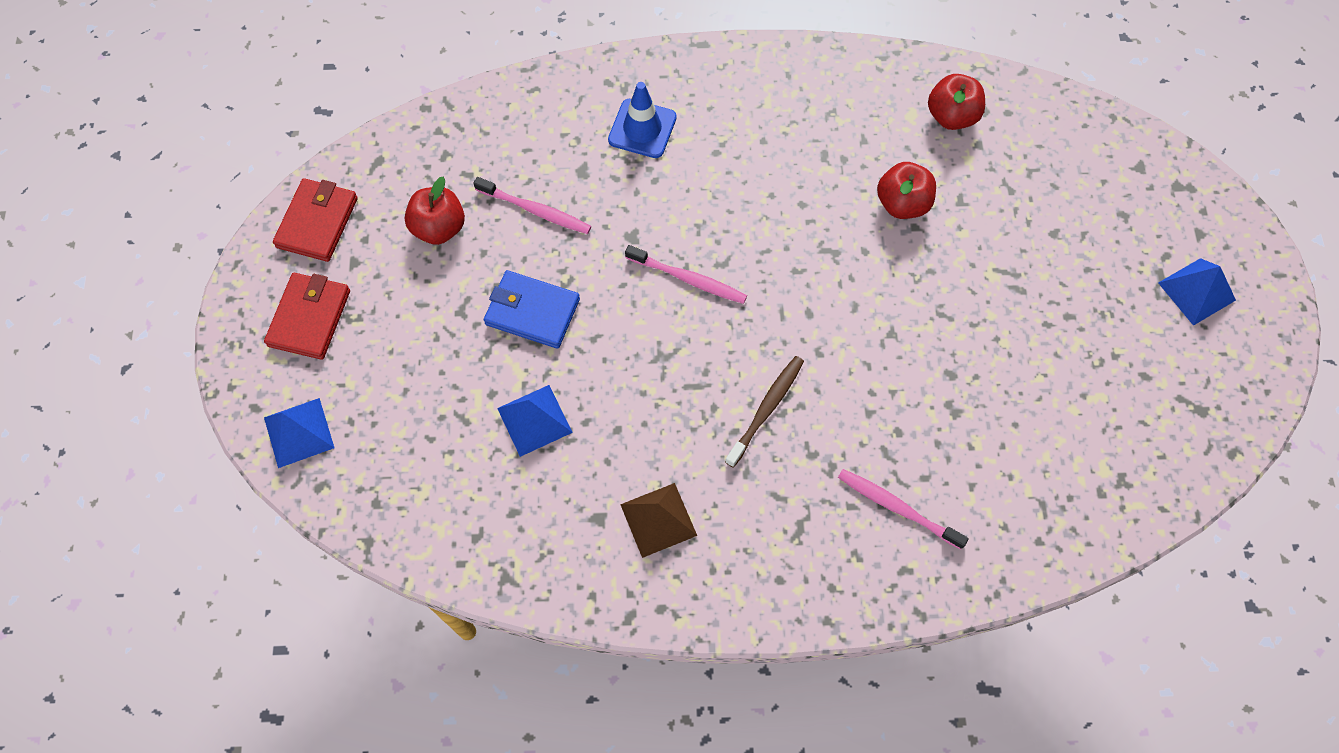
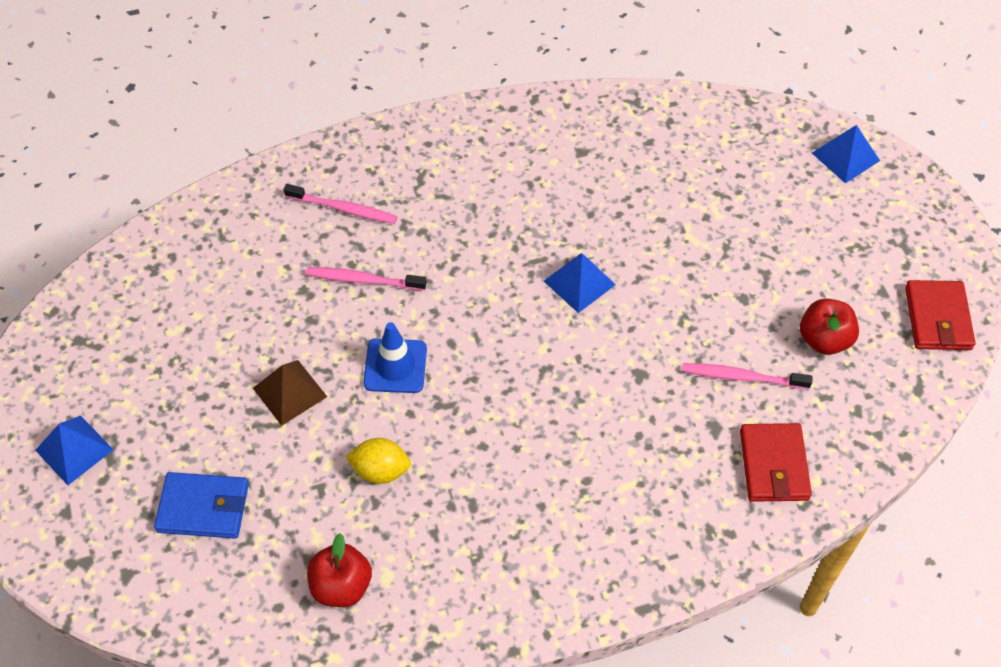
camera: 165 degrees right, 10 degrees down
red wallet [264,273,350,360] -> red wallet moved to [740,423,812,502]
blue wallet [484,270,580,349] -> blue wallet moved to [154,472,249,539]
blue pyramid [497,385,573,457] -> blue pyramid moved to [544,253,616,313]
blue traffic cone [608,82,677,158] -> blue traffic cone moved to [363,322,427,393]
brown pyramid [620,483,697,558] -> brown pyramid moved to [253,360,327,426]
pink toothbrush [625,245,747,304] -> pink toothbrush moved to [306,267,427,291]
brown toothbrush [725,356,804,468] -> none
red apple [877,162,936,219] -> yellow lemon [346,438,411,484]

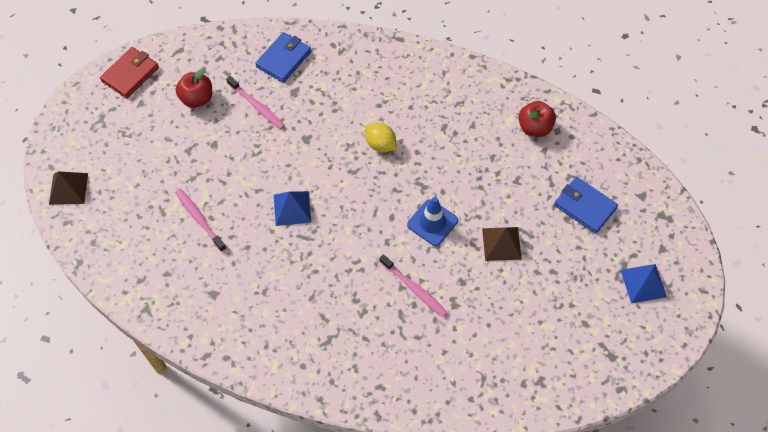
camera: 145 degrees left, 5 degrees up
pink toothbrush [284,184,397,224] -> pink toothbrush moved to [175,189,226,252]
yellow lemon [346,438,411,484] -> yellow lemon moved to [365,123,396,152]
red wallet [740,423,812,502] -> blue wallet [255,32,311,83]
blue pyramid [812,125,880,183] -> brown pyramid [49,171,88,205]

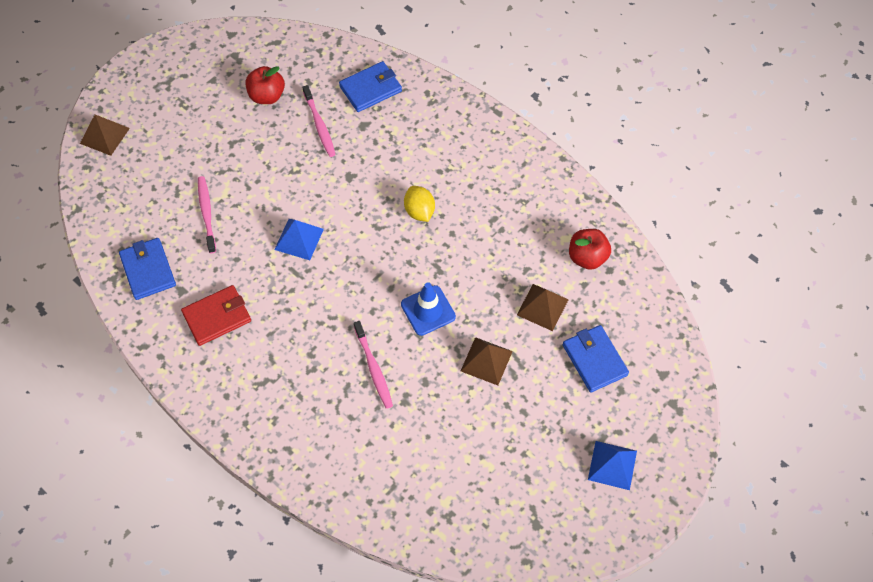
camera: 25 degrees right, 0 degrees up
red wallet [100,47,159,98] -> red wallet moved to [181,285,251,346]
none -> blue wallet [119,238,176,300]
none -> brown pyramid [517,284,569,331]

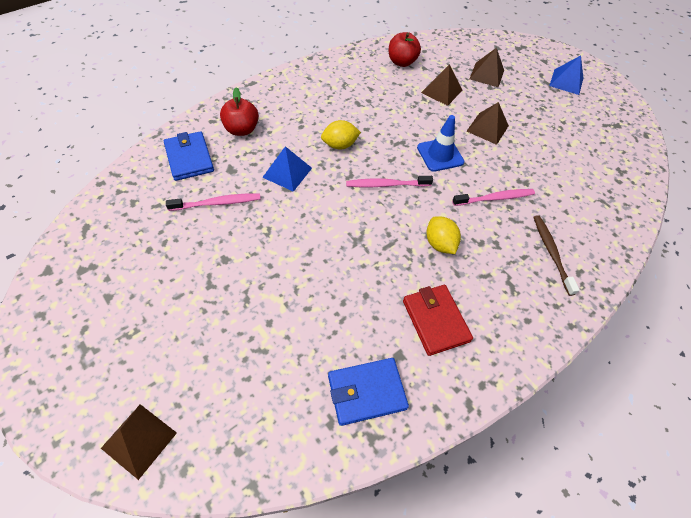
camera: 85 degrees left, 5 degrees down
pink toothbrush [198,176,216,253] -> pink toothbrush moved to [346,176,433,187]
red apple [245,66,285,104] -> red apple moved to [220,87,259,136]
blue pyramid [274,219,324,260] -> blue pyramid moved to [262,146,312,192]
blue wallet [563,325,629,393] -> brown pyramid [469,48,504,87]
none -> yellow lemon [427,216,461,254]
none -> brown toothbrush [533,215,580,296]

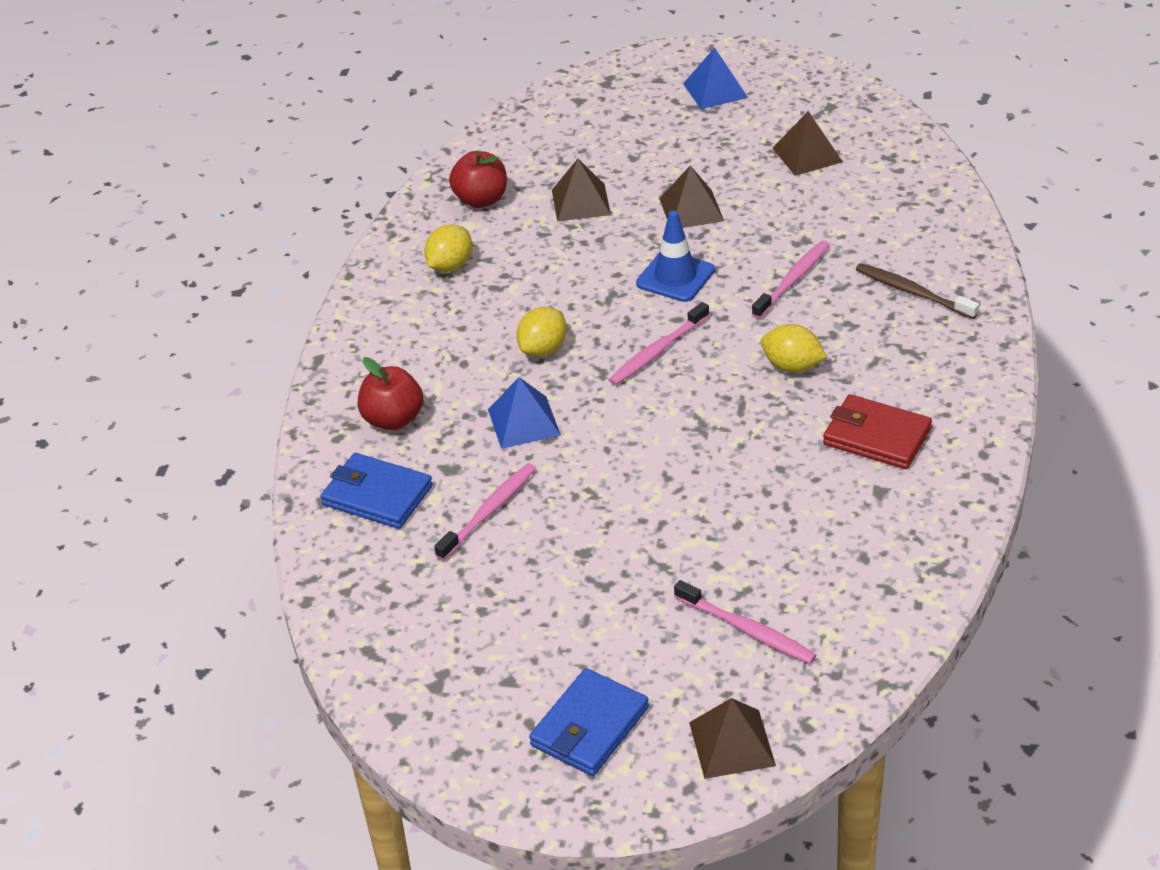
camera: 35 degrees left, 15 degrees down
blue wallet [328,358,409,426] -> blue wallet moved to [529,668,649,776]
brown pyramid [469,48,504,87] -> brown pyramid moved to [772,111,843,176]
none -> yellow lemon [424,224,472,272]
none -> pink toothbrush [674,580,817,664]

